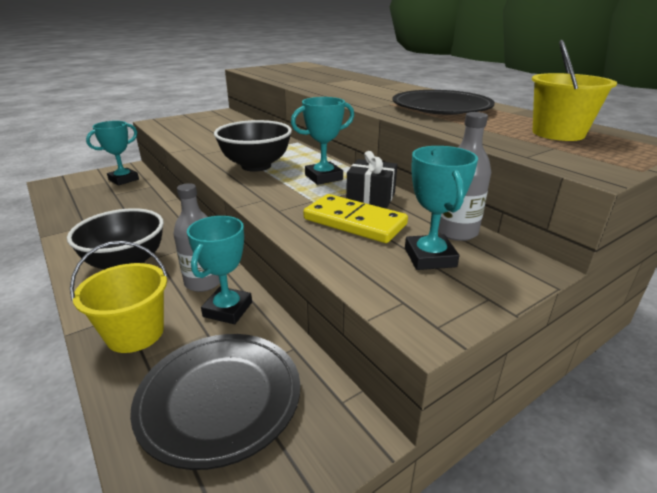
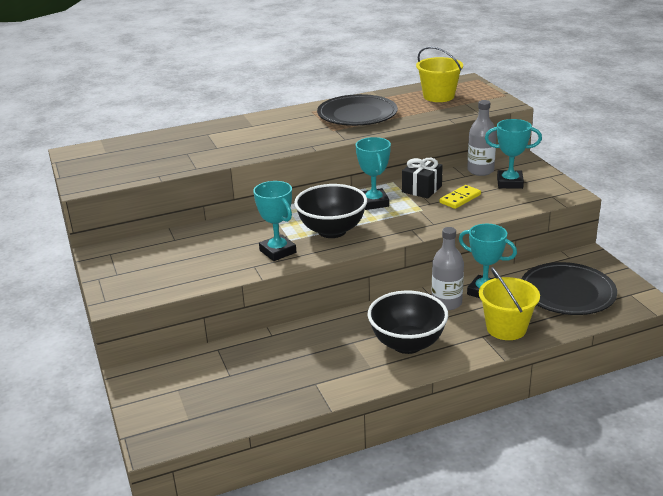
camera: 75 degrees left, 0 degrees up
turquoise trophy [86,121,139,185] -> turquoise trophy moved to [253,181,296,261]
yellow domino [303,194,408,243] -> yellow domino [440,185,481,209], size x0.63

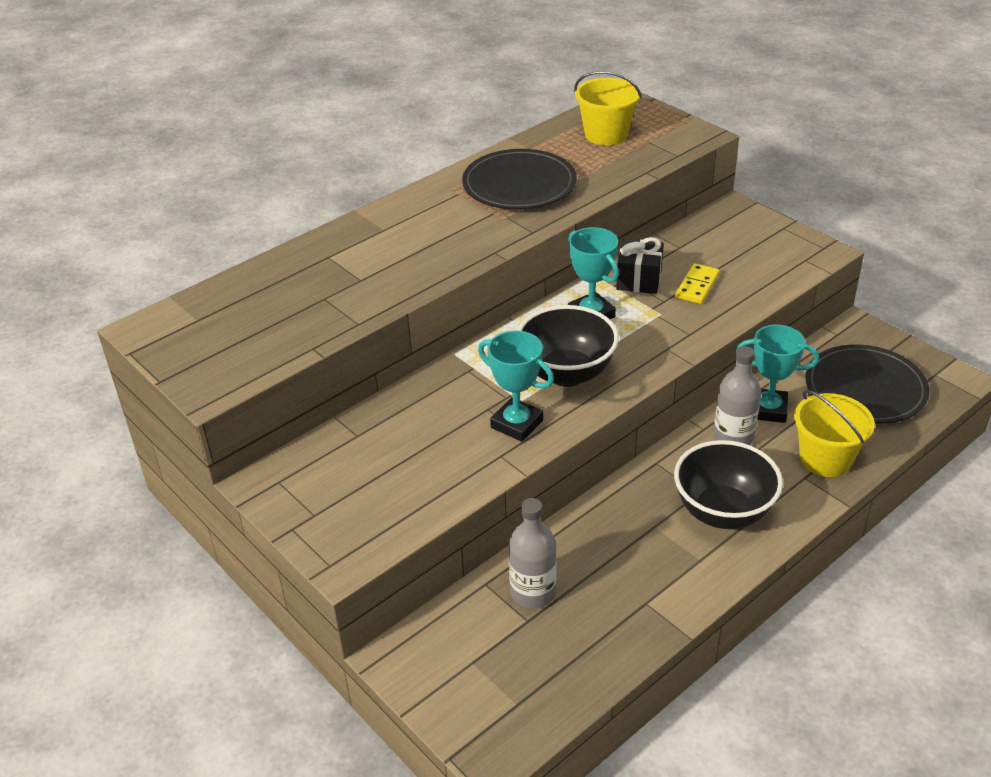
camera: 20 degrees left, 10 degrees up
grey bottle [467,100,497,176] -> grey bottle moved to [509,498,557,608]
turquoise trophy [485,119,542,189] -> none

